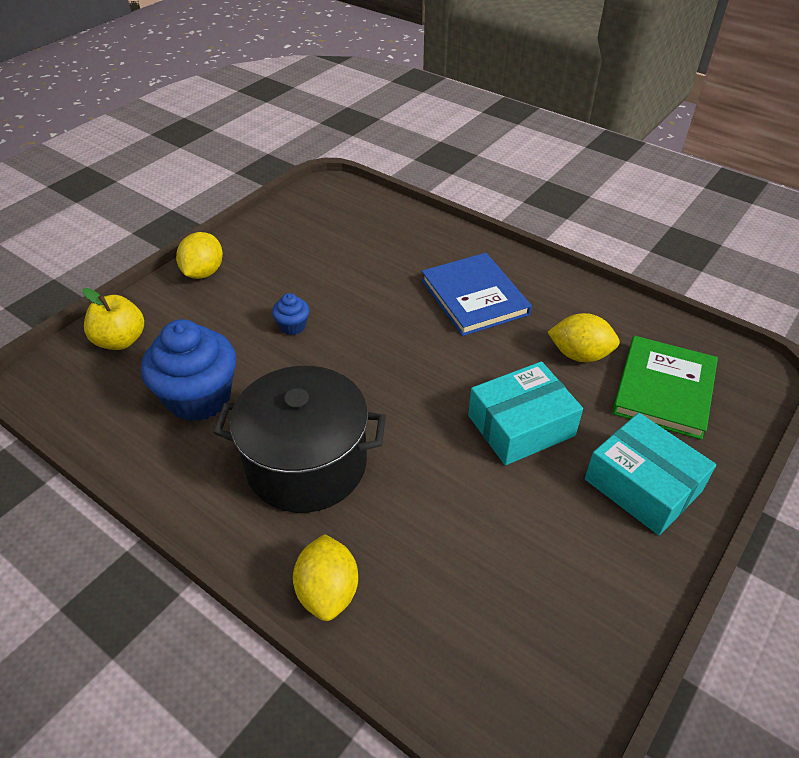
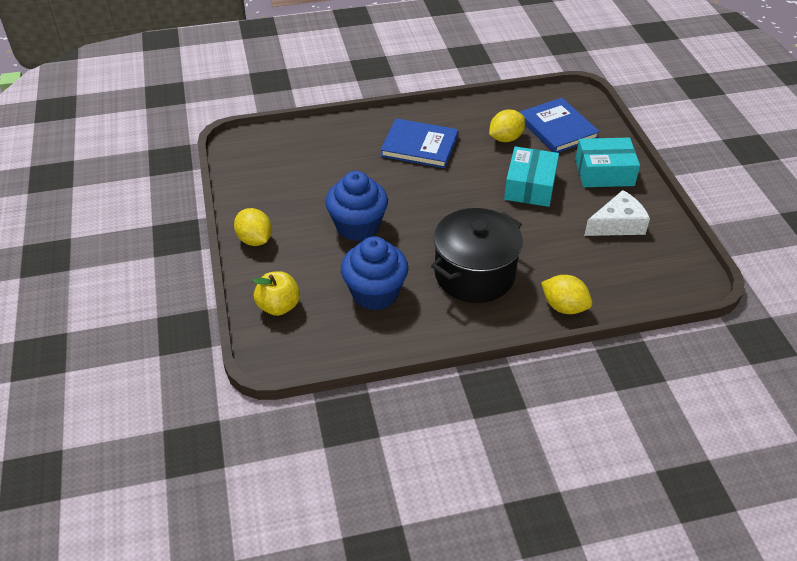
camera: 50 degrees left, 0 degrees up
blue cupcake [272,293,309,335] -> blue cupcake [325,171,388,241], size x2.20
green book [612,336,718,440] -> blue book [519,98,600,153]
none -> white cheese [584,190,650,236]

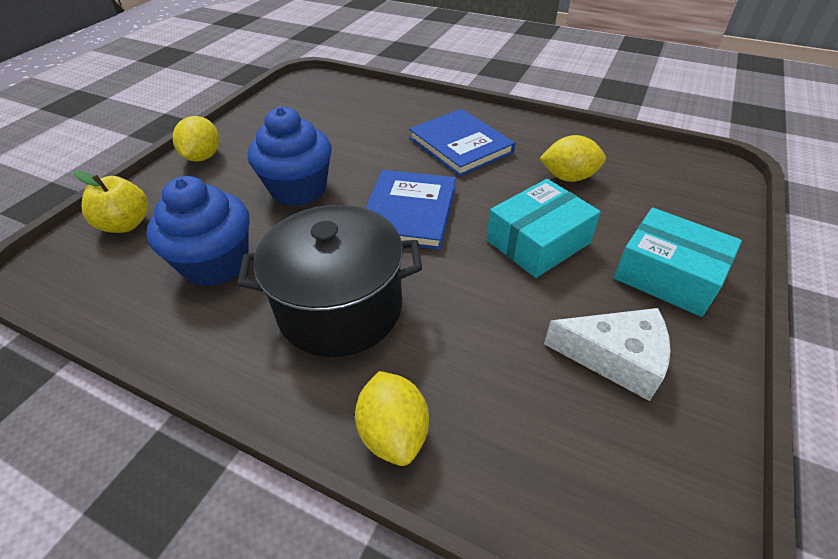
camera: 40 degrees right, 0 degrees up
blue book [519,98,600,153] -> blue book moved to [366,170,456,250]

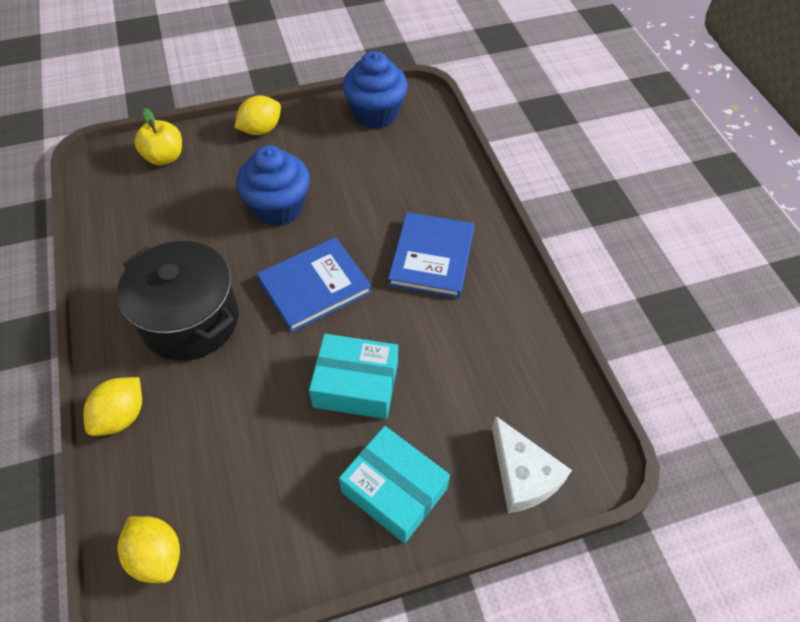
camera: 45 degrees right, 10 degrees up
blue cupcake [146,176,249,287] -> blue cupcake moved to [342,51,408,129]
yellow lemon [539,135,606,182] -> yellow lemon moved to [118,516,180,583]
white cheese [544,308,671,401] -> white cheese moved to [492,416,572,513]
turquoise box [614,208,742,317] -> turquoise box turned 45 degrees counterclockwise [339,426,450,543]

